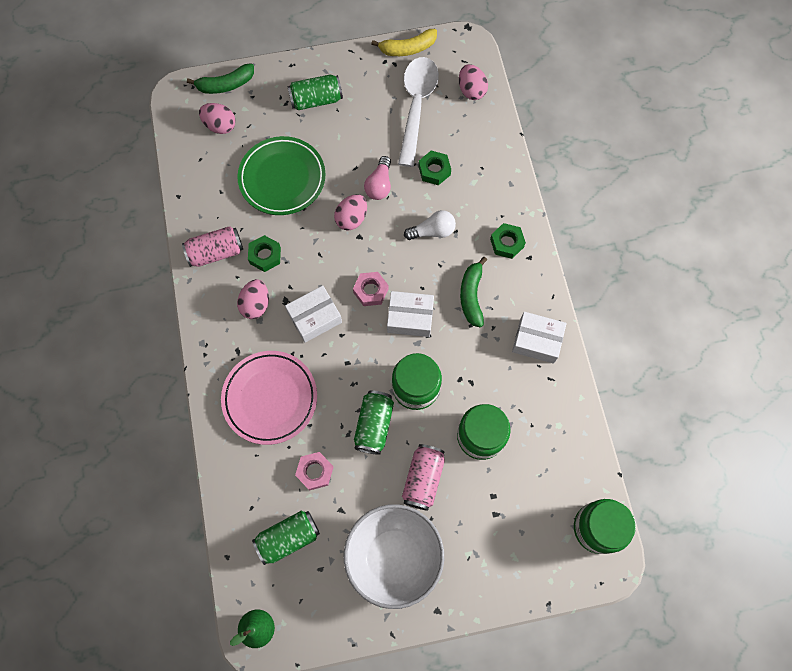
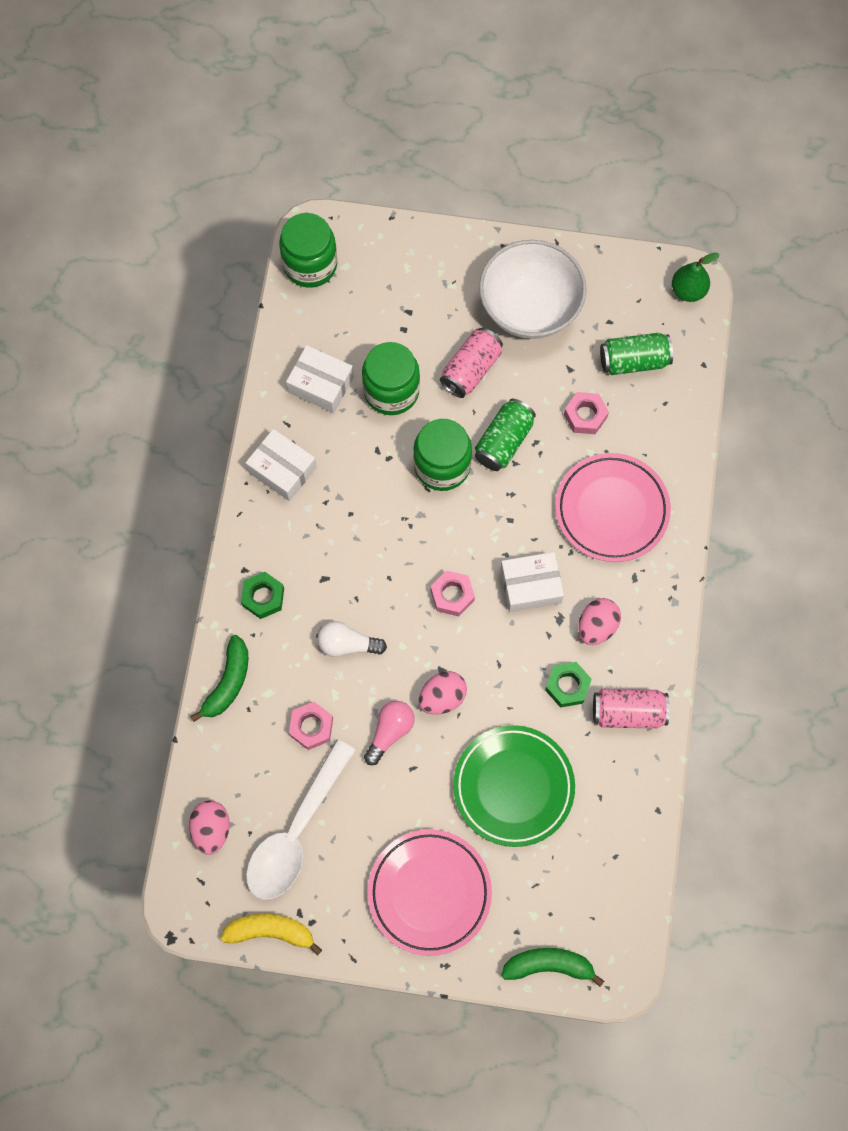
camera: 160 degrees left, 0 degrees up
pink egg [199,103,235,134] -> none
green can [287,75,343,110] -> pink plate [368,829,492,956]
white box [387,291,434,337] -> white box moved to [286,345,354,413]
green nut [418,151,451,185] -> pink nut [289,702,333,750]
green banana [460,257,487,328] -> green banana moved to [190,635,248,722]

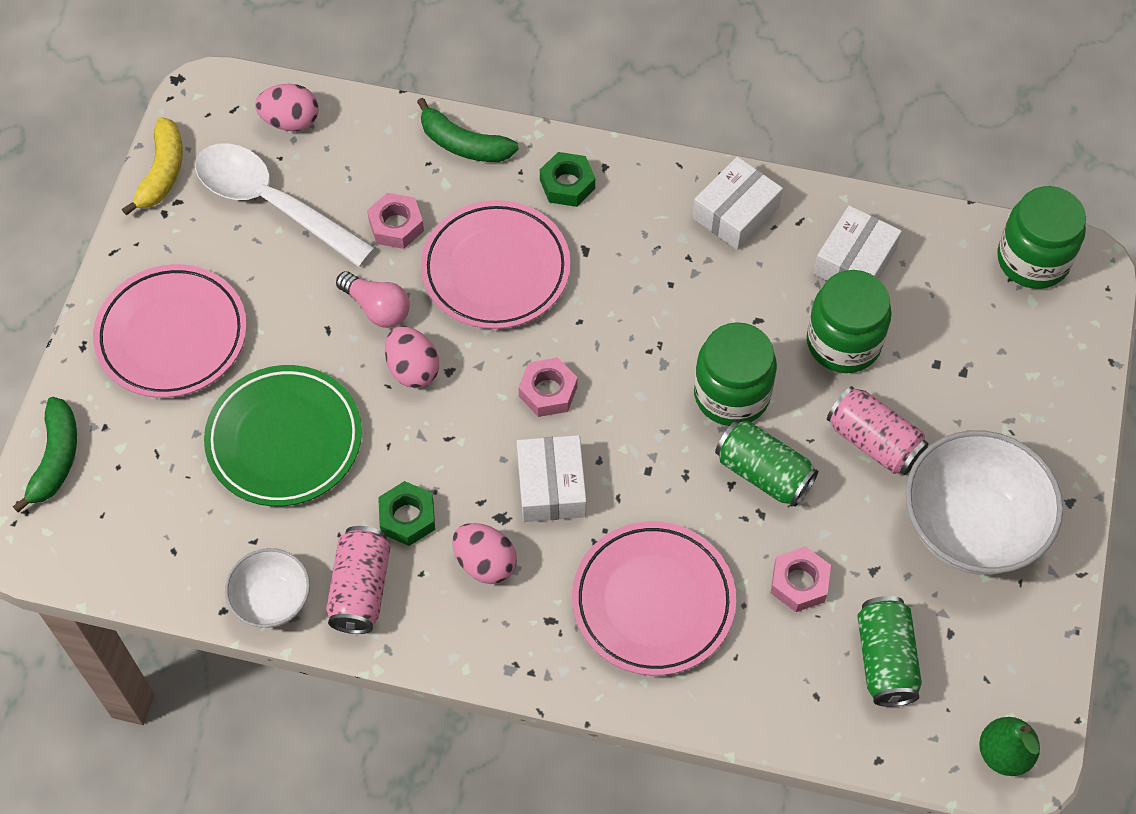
camera: 95 degrees right, 10 degrees down
white light bulb [317,621,387,657] -> pink plate [421,200,570,329]
none -> white bowl [225,548,310,628]

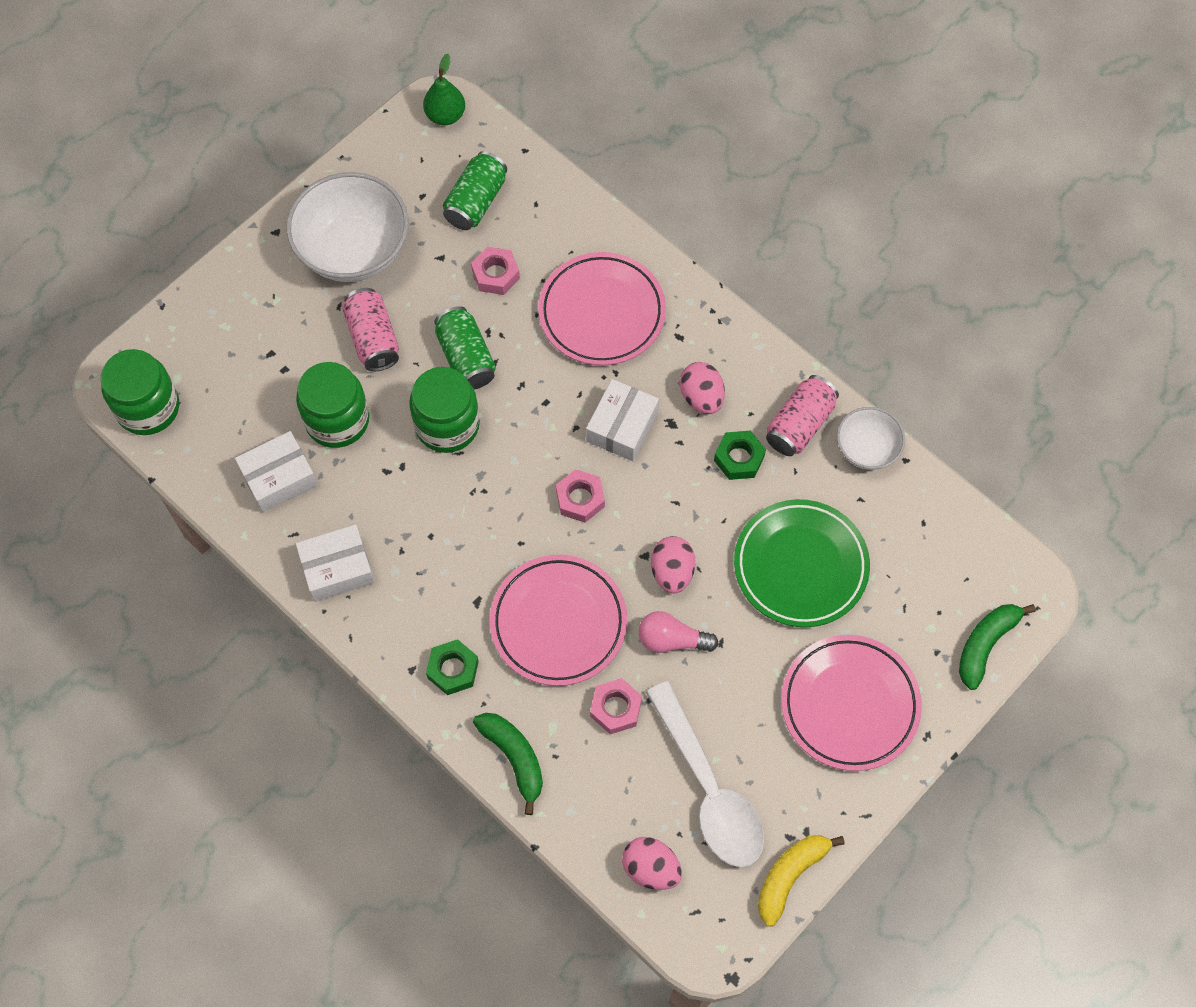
camera: 150 degrees left, 5 degrees up
pink light bulb [336,271,410,328] -> pink light bulb turned 60 degrees counterclockwise [638,611,719,653]

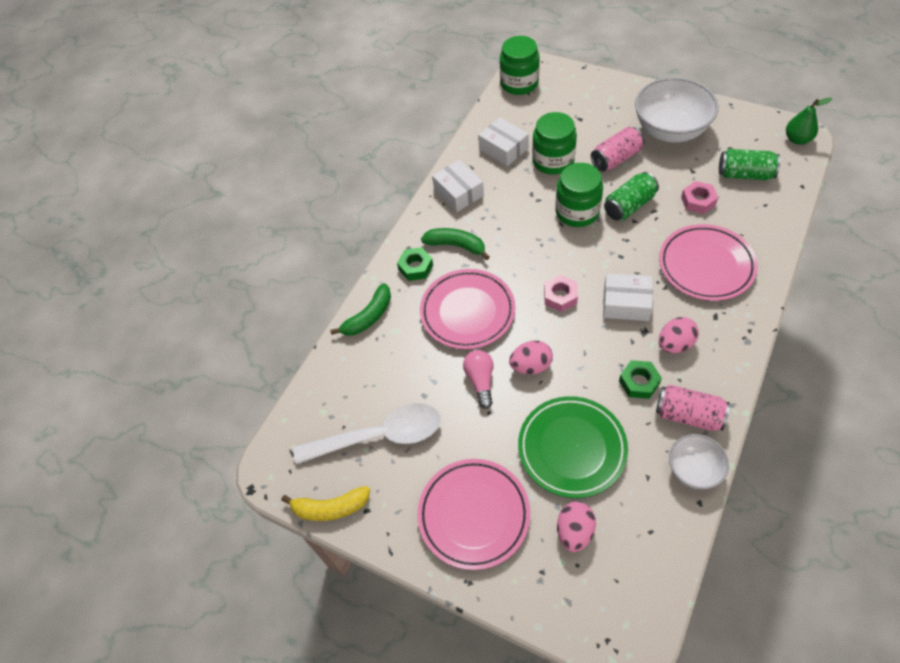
camera: 80 degrees right, 10 degrees down
pink nut [590,678,642,734] -> none
pink egg [622,837,682,890] -> pink egg moved to [557,502,596,552]
white spoon [646,681,764,867] -> white spoon turned 150 degrees counterclockwise [293,403,441,464]
yellow banana [758,835,845,927] -> yellow banana turned 150 degrees clockwise [281,486,370,521]
green banana [959,604,1036,690] -> green banana moved to [421,228,490,260]

